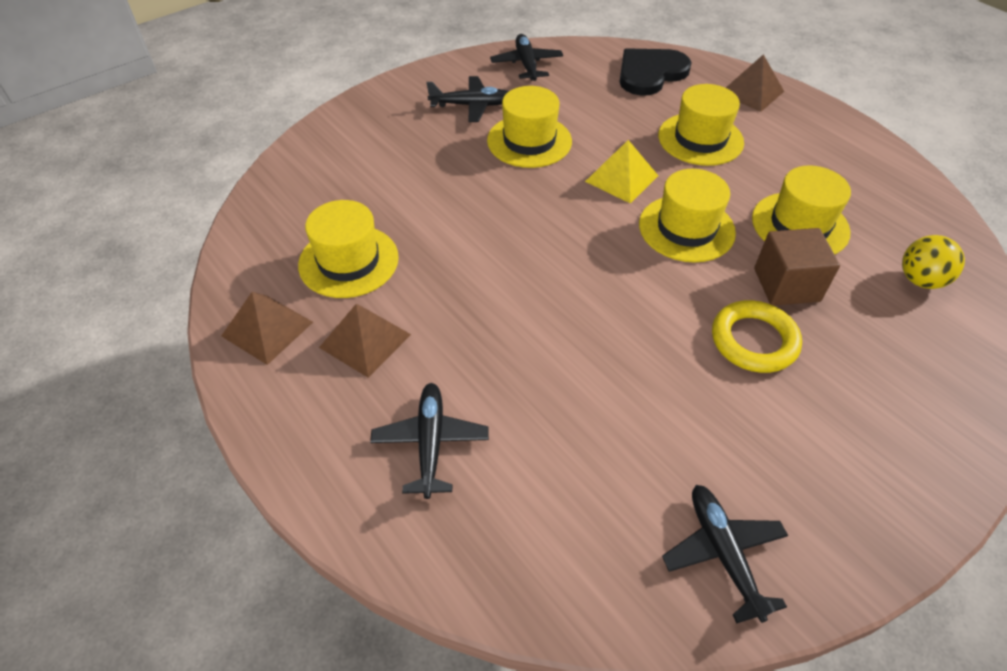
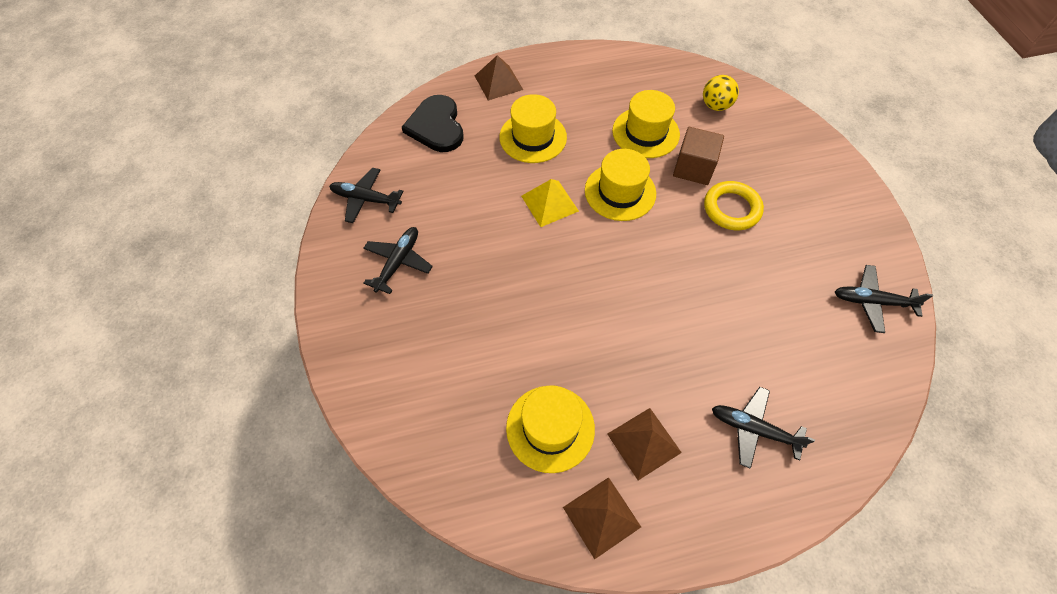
camera: 65 degrees left, 10 degrees up
yellow hat [487,86,572,168] -> none

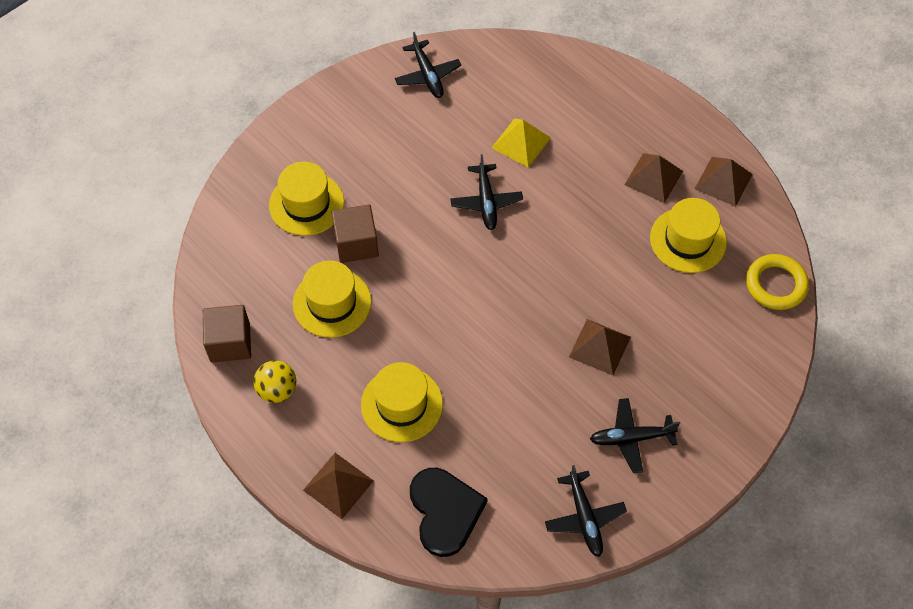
camera: 120 degrees left, 0 degrees up
black heart [402,95,464,152] -> black heart turned 60 degrees counterclockwise [410,468,488,557]
yellow pyramid [521,179,579,227] -> yellow pyramid moved to [492,119,551,168]
yellow hat [585,149,656,221] -> yellow hat moved to [269,162,344,236]
yellow ball [703,75,739,111] -> yellow ball moved to [254,360,296,403]
yellow ring [704,181,764,231] -> yellow ring moved to [746,254,809,310]
black plane [712,387,815,469] -> black plane moved to [450,154,523,230]
none -> brown cube [203,305,251,363]
none -> brown pyramid [569,319,631,375]

